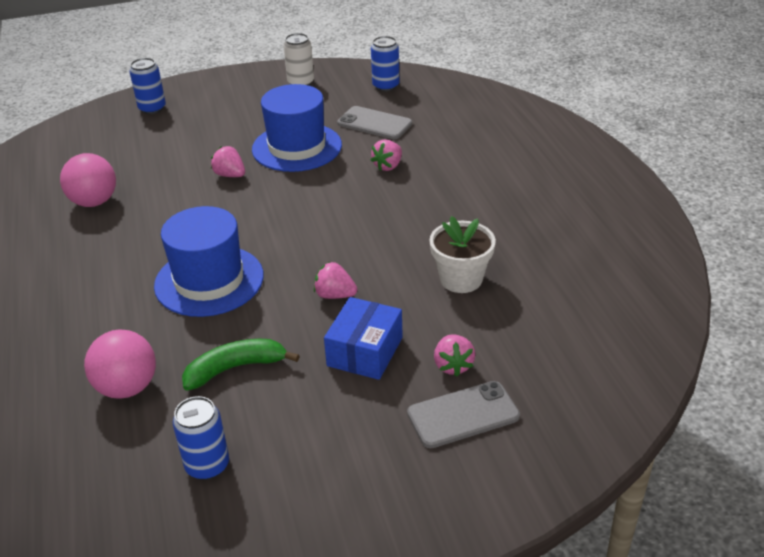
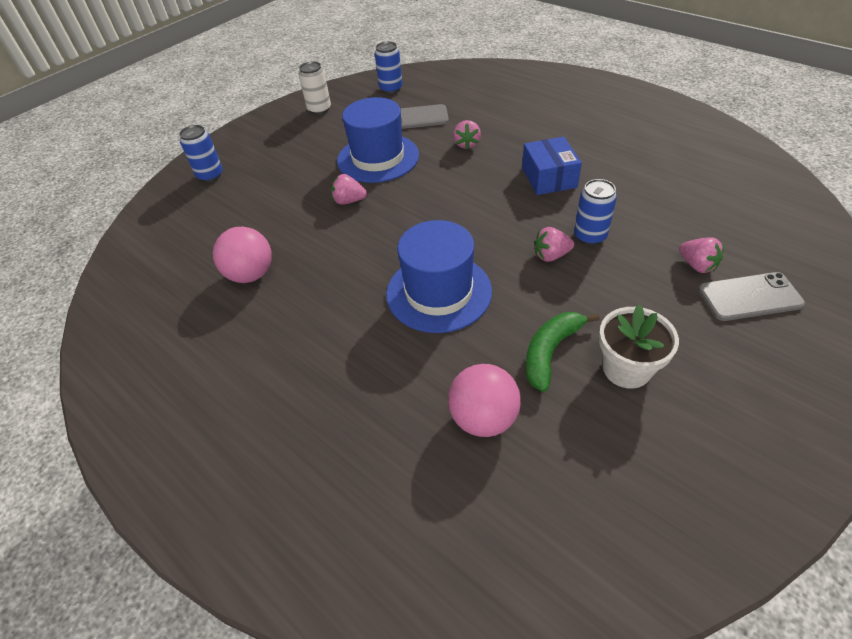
camera: 30 degrees left, 10 degrees up
blue can [173,396,229,480] -> blue can moved to [574,179,617,245]
blue box [324,297,403,380] -> blue box moved to [522,137,582,195]
grey phone [407,381,520,448] -> grey phone turned 45 degrees clockwise [698,272,805,321]
white flower pot [430,216,496,293] -> white flower pot moved to [599,304,679,389]

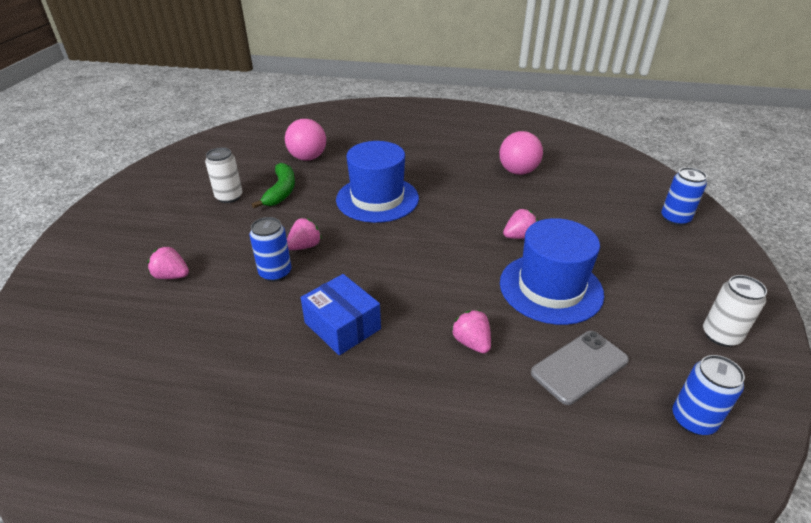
camera: 145 degrees right, 10 degrees down
white flower pot [599,304,679,389] -> white can [205,147,242,203]
grey phone [698,272,805,321] -> none

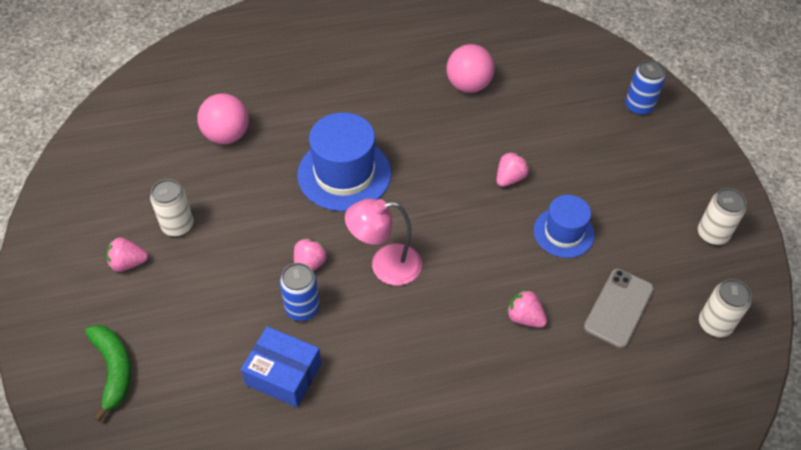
camera: 25 degrees left, 15 degrees up
pink strawberry [148,246,189,279] -> pink strawberry moved to [106,237,148,272]
green banana [252,163,295,208] -> green banana moved to [85,325,131,422]
blue box [301,274,381,355] -> blue box moved to [241,326,321,407]
blue hat [500,218,604,325] -> blue hat [534,195,595,258], size x0.62
blue can [672,355,745,435] -> white can [699,279,752,337]
none -> pink lamp [345,199,422,285]

